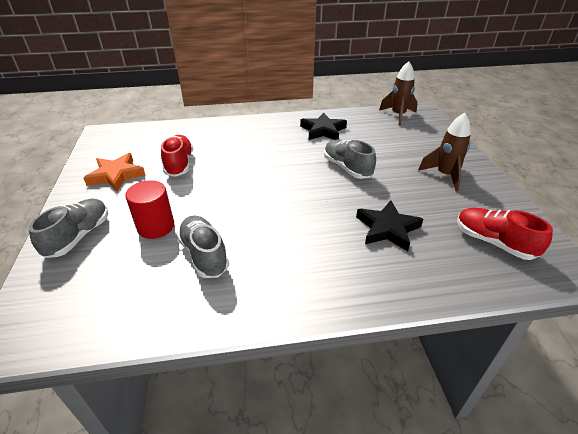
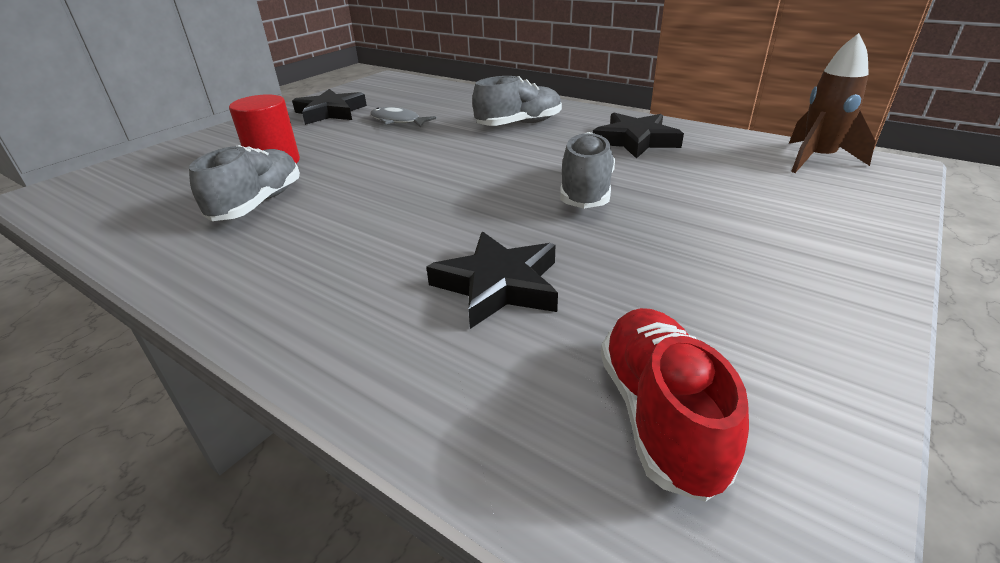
camera: 45 degrees right, 5 degrees down
grey shoe [29,199,108,258] -> grey shoe moved to [472,76,562,126]
orange star [84,153,145,192] -> black star [292,89,367,125]
red shoe [161,135,193,177] -> grey fish [370,107,437,127]
brown rocket [418,113,471,192] -> none

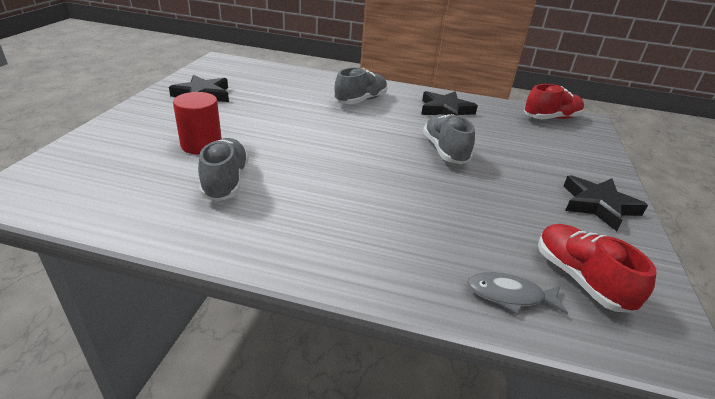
camera: 25 degrees left, 0 degrees up
grey fish [370,107,437,127] -> grey fish moved to [467,272,568,314]
black star [426,232,558,329] -> black star moved to [563,175,648,231]
brown rocket [789,33,875,173] -> red shoe [524,84,584,119]

